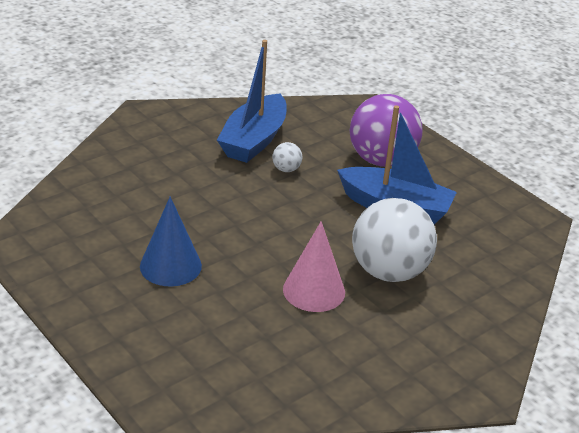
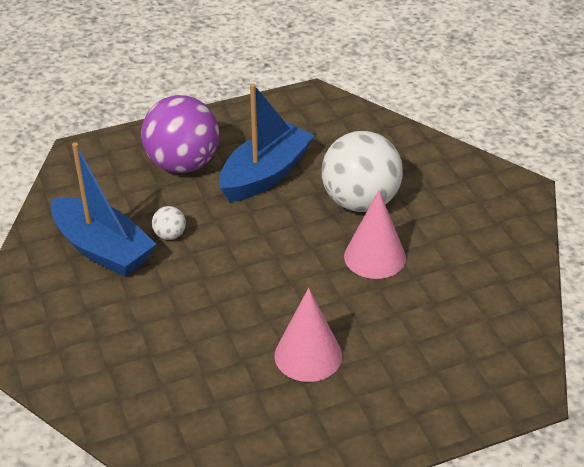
camera: 70 degrees left, 5 degrees up
blue cone [140,197,202,287] -> pink cone [274,288,342,382]

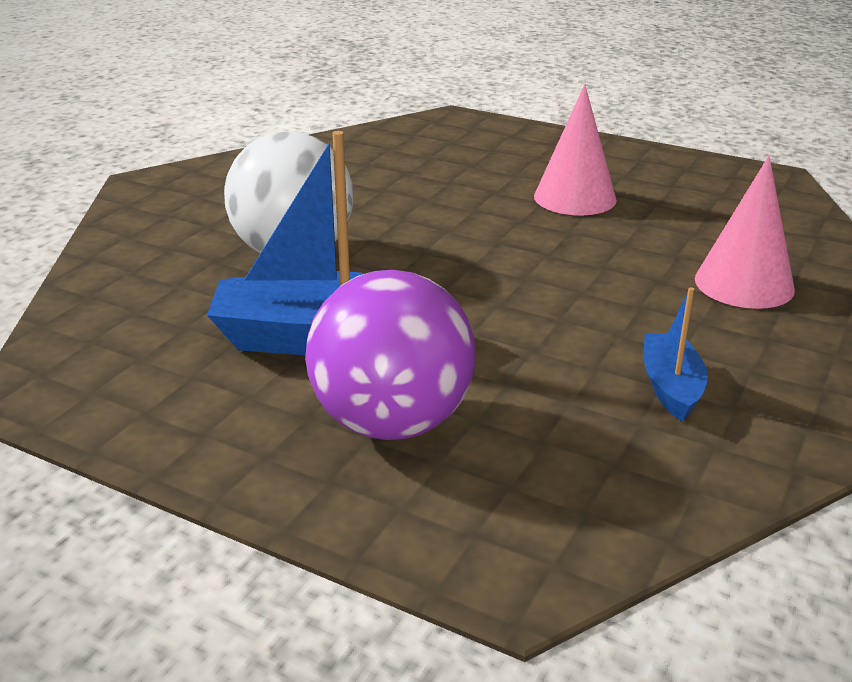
camera: 130 degrees left, 10 degrees down
blue boat [51,142,156,277] -> blue boat [644,287,708,422], size x0.52
white ball [152,206,186,240] -> none
pink cone [344,191,406,279] -> pink cone moved to [695,156,795,309]

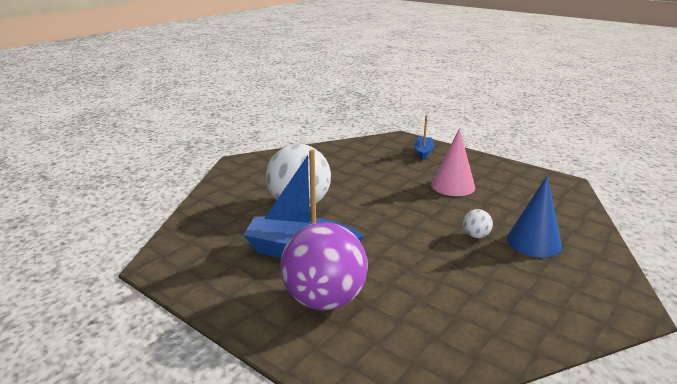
camera: 10 degrees right, 5 degrees down
blue boat [644,287,708,422] -> blue boat moved to [414,115,434,160]
pink cone [695,156,795,309] -> blue cone [507,176,562,257]
none -> white ball [463,209,493,238]

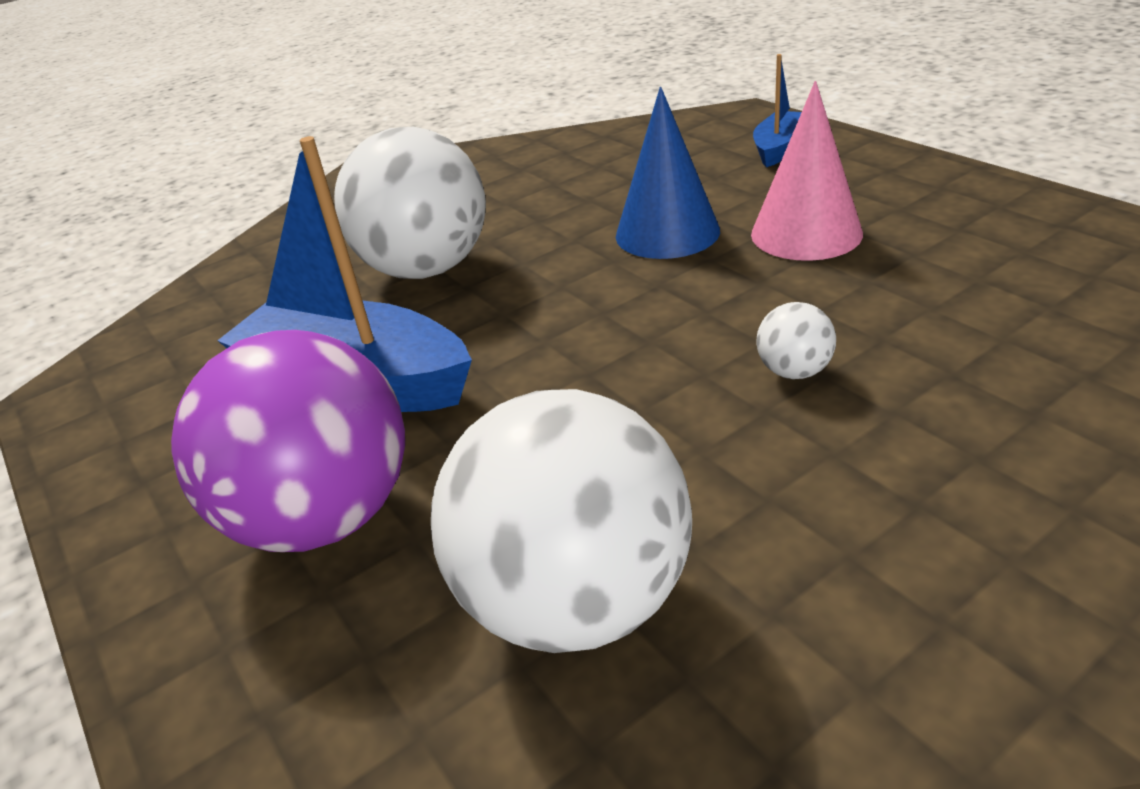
camera: 20 degrees right, 10 degrees up
blue cone [507,176,562,257] -> blue cone moved to [616,87,720,259]
none -> white ball [431,389,692,653]

